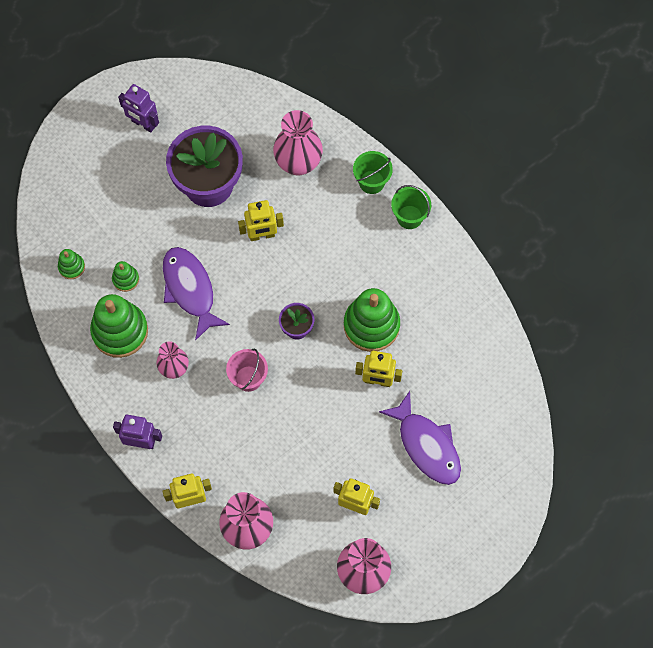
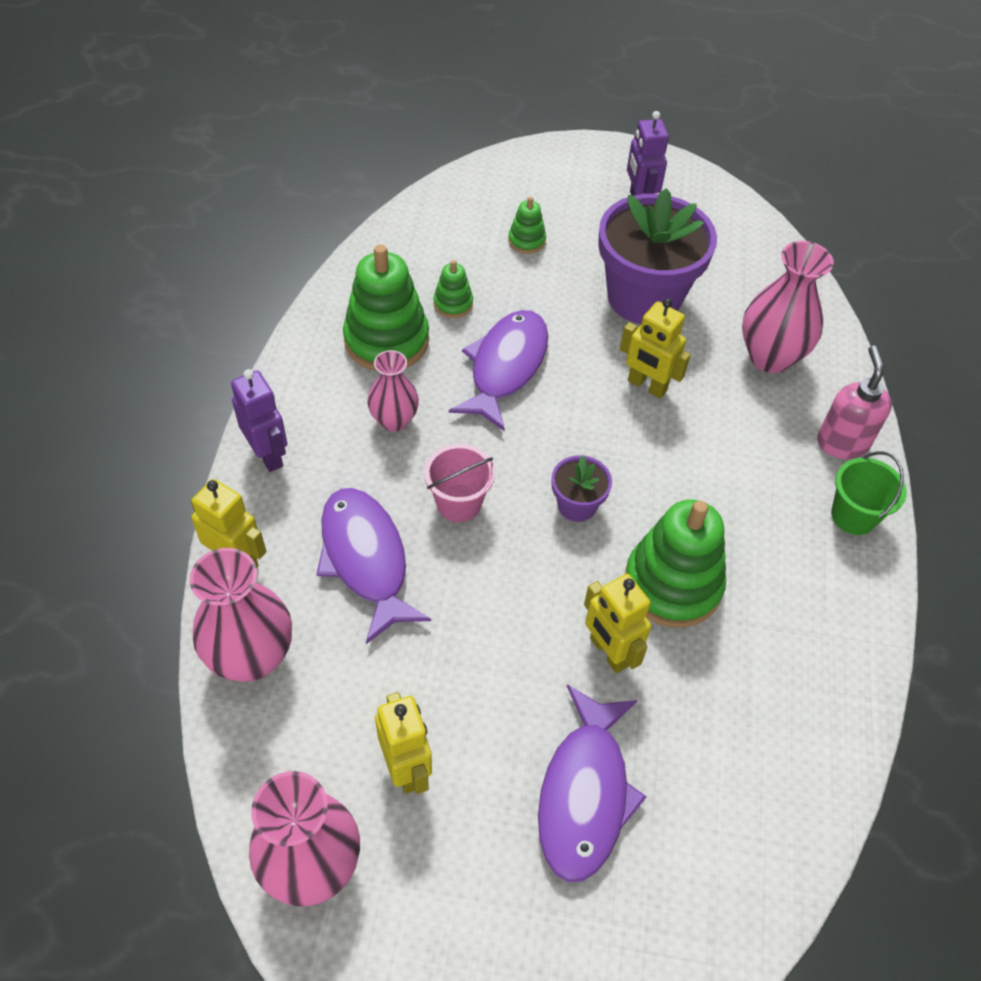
camera: 45 degrees right, 15 degrees down
green stacking toy [58,249,85,279] -> green stacking toy moved to [508,197,546,254]
green bucket [353,151,393,194] -> pink soap dispenser [817,346,892,459]
none -> purple fish [316,488,431,644]

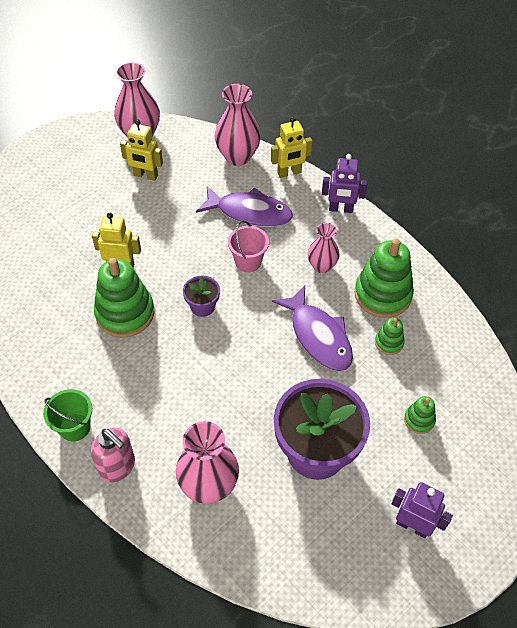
camera: 130 degrees right, 0 degrees up
purple fish [538,684,647,883] -> none
yellow robot [620,298,691,398] -> none

